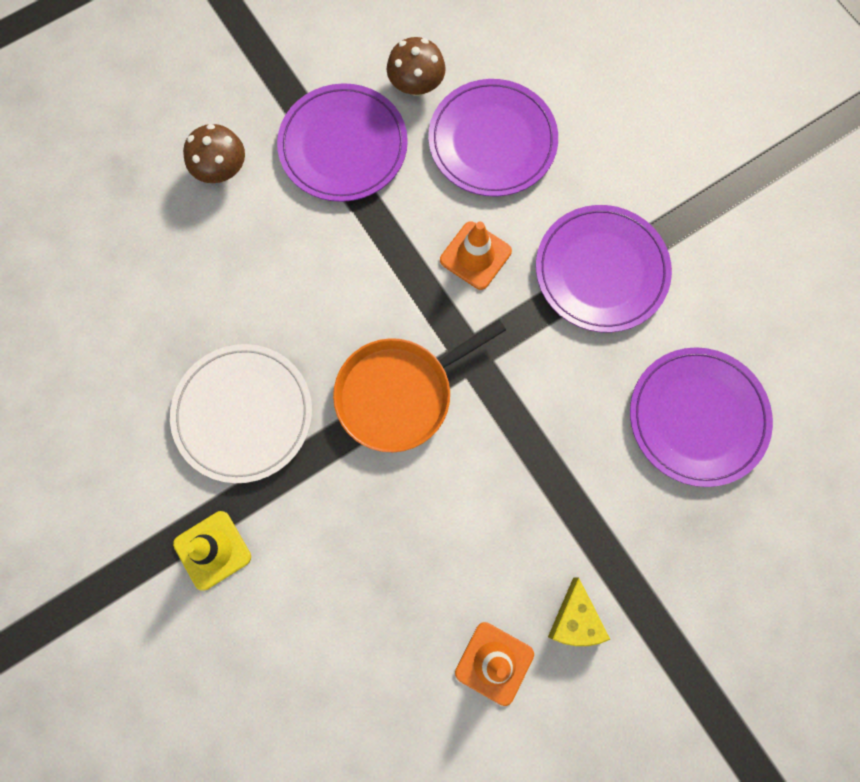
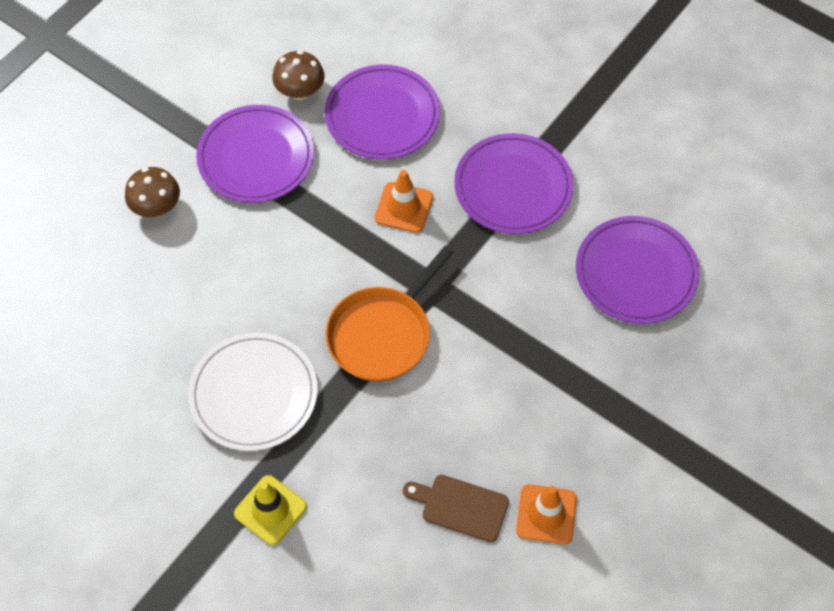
camera: 20 degrees left, 15 degrees down
yellow cheese [548,577,610,646] -> none
none -> brown cutting board [403,475,509,542]

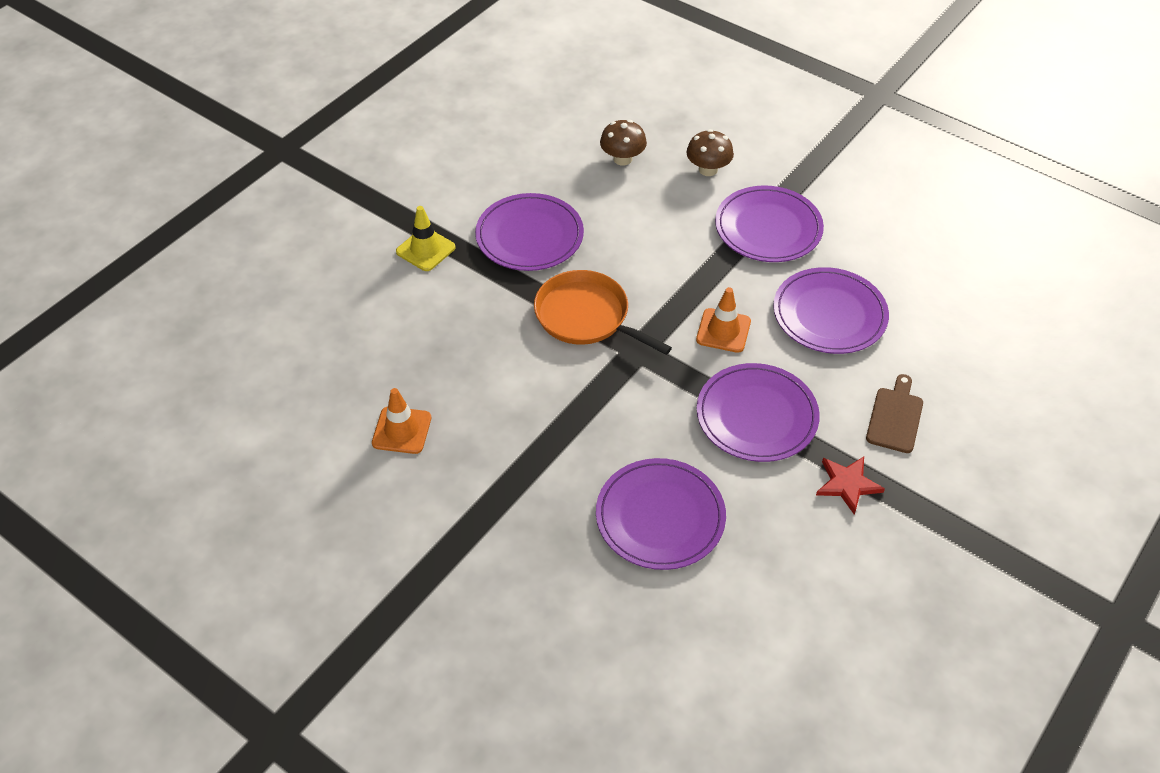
camera: 90 degrees right, 10 degrees down
white plate [188,333,318,451] -> purple plate [475,193,584,271]
brown mushroom [272,50,325,100] -> brown mushroom moved to [600,120,647,166]
brown cutting board [403,475,509,542] -> brown cutting board moved to [866,374,923,453]
none -> red star [816,457,885,515]

